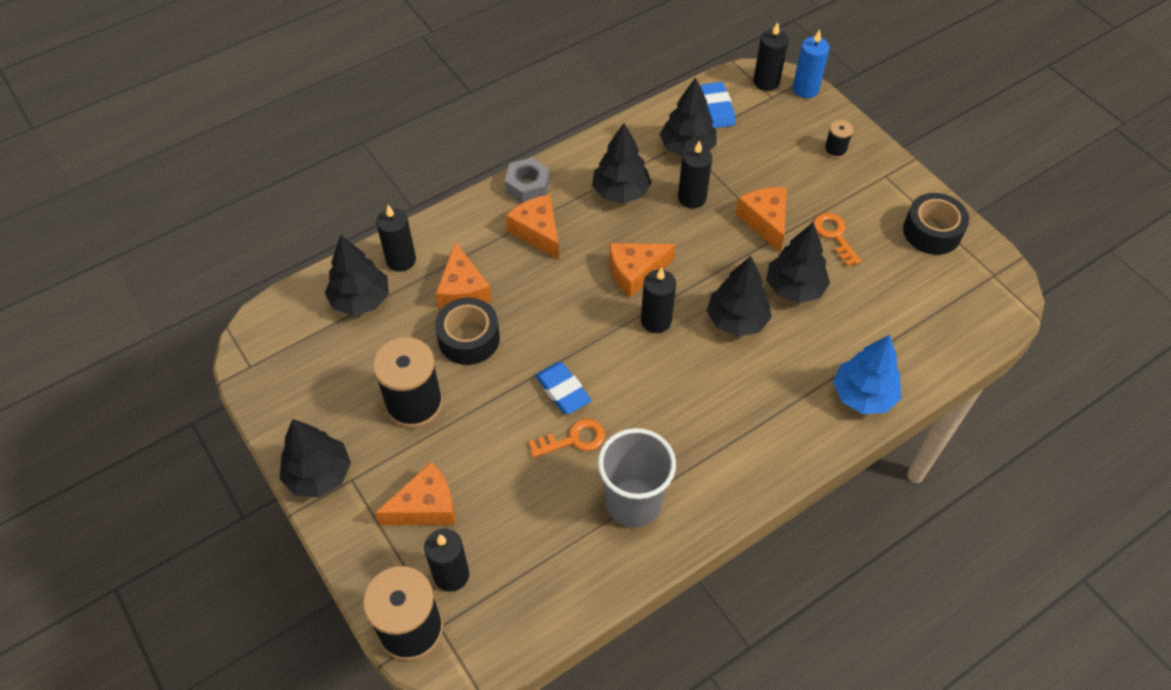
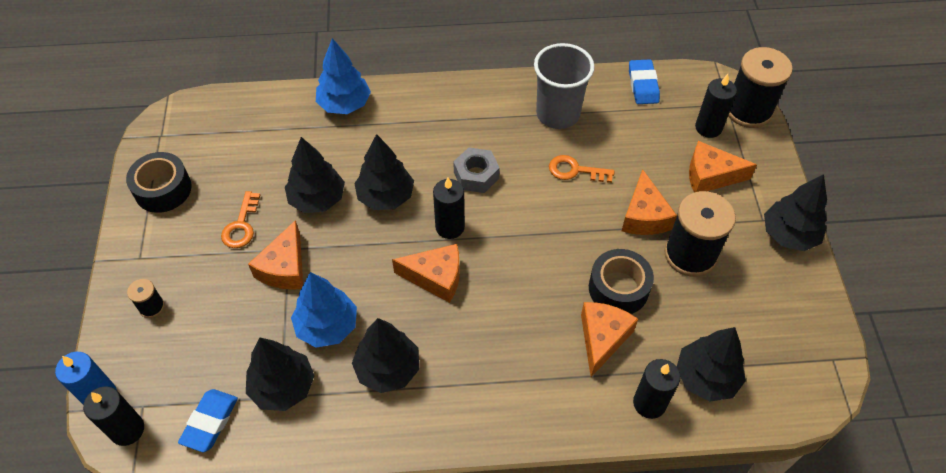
camera: 150 degrees left, 0 degrees up
grey nut [505,157,550,203] -> grey nut moved to [453,147,500,193]
orange cheese [506,195,559,260] -> orange cheese moved to [622,169,677,235]
blue eraser [535,362,592,414] -> blue eraser moved to [629,59,660,104]
black candle [678,140,712,208] -> blue tree [291,272,357,348]

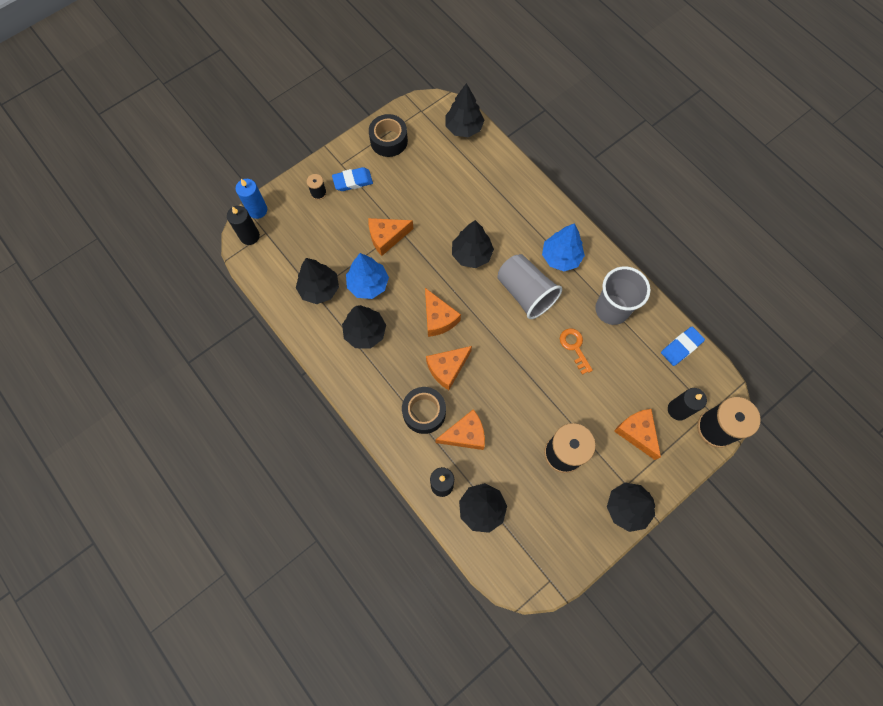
camera: 55 degrees right, 15 degrees up
blue eraser [178,389,238,452] -> blue eraser moved to [332,167,373,191]
orange key [221,191,260,248] -> none
black tree [285,137,345,213] -> black tree moved to [445,83,485,137]
blue tree [316,38,371,114] -> blue tree moved to [542,223,585,271]
black candle [433,177,465,239] -> none
grey nut [453,147,500,193] -> grey cup [497,254,562,319]
black tape [589,249,654,314] -> black tape moved to [402,387,446,434]
orange cheese [622,169,677,235] -> orange cheese moved to [426,346,472,390]

